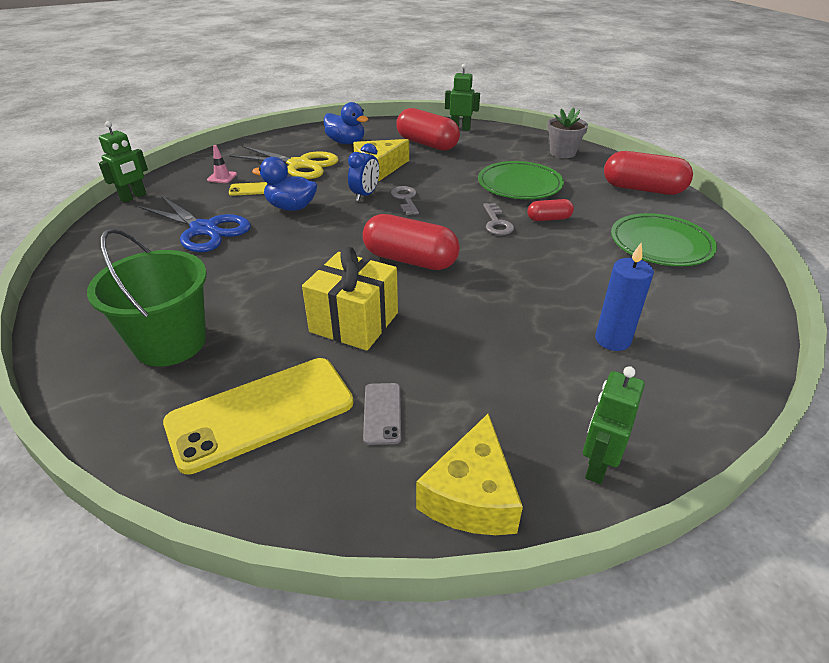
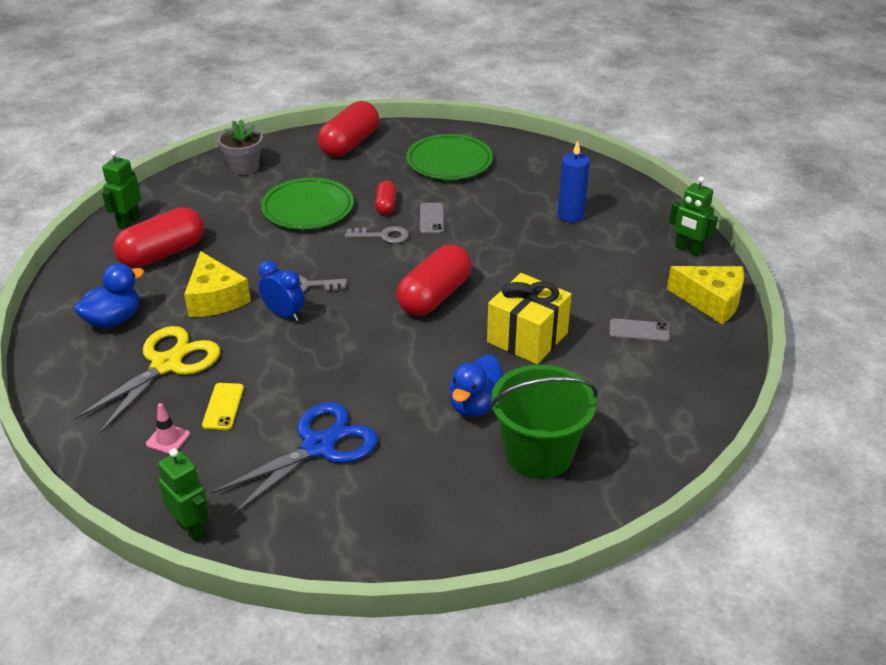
camera: 80 degrees left, 0 degrees up
yellow phone [163,358,353,475] -> none
blue duck [252,157,317,211] -> blue duck moved to [449,354,503,417]
none -> grey phone [420,203,444,234]

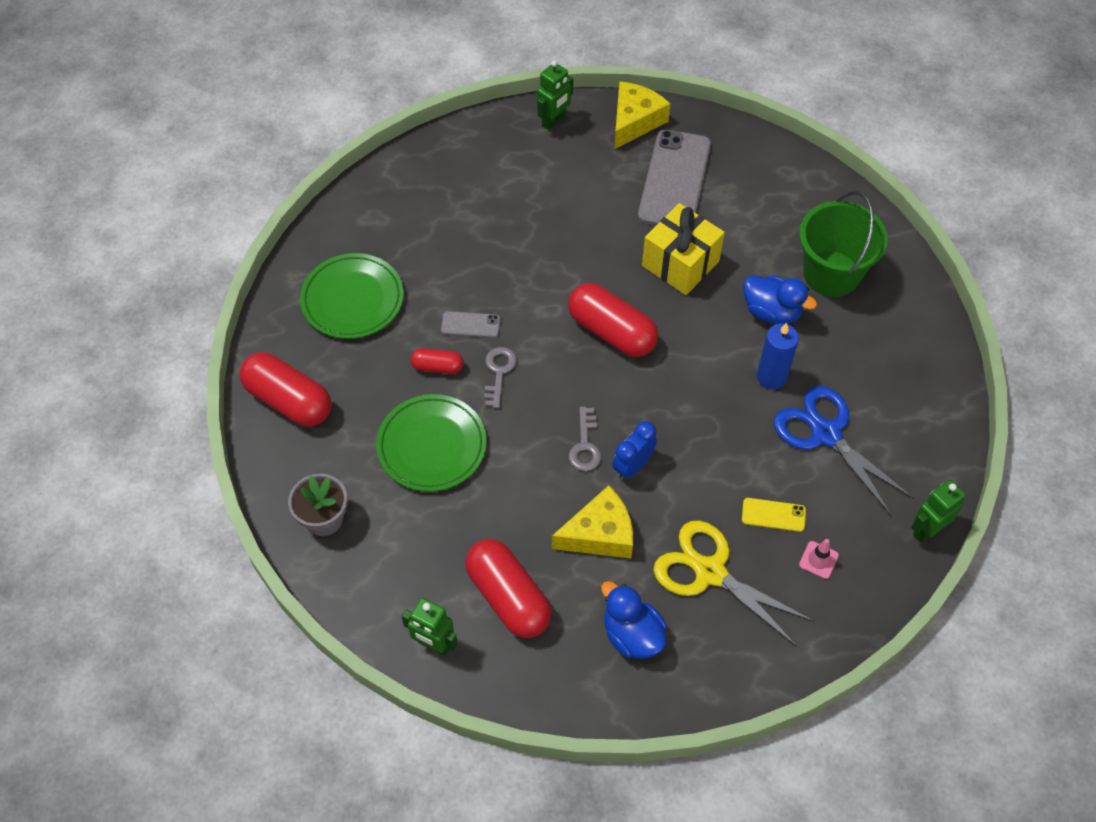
camera: 85 degrees left, 20 degrees up
blue candle [558,141,590,222] -> blue candle moved to [757,323,799,389]
grey phone [609,318,670,342] -> grey phone [638,130,711,226], size x2.23

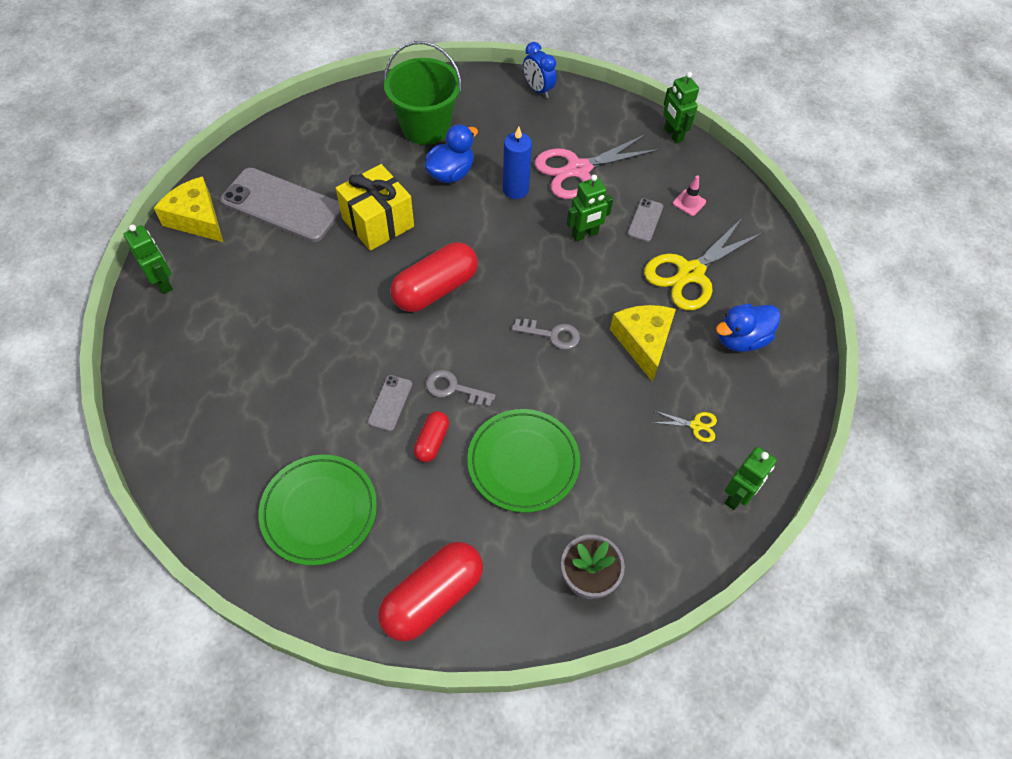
camera: 80 degrees left, 0 degrees up
red capsule [465,539,552,638] -> yellow scissors [652,411,717,442]
blue clock [612,421,657,480] -> blue clock moved to [523,42,557,98]
yellow phone [742,498,806,532] -> grey phone [628,198,663,242]
blue scissors [774,386,913,515] -> pink scissors [535,134,660,199]
none -> green robot [567,175,613,241]

